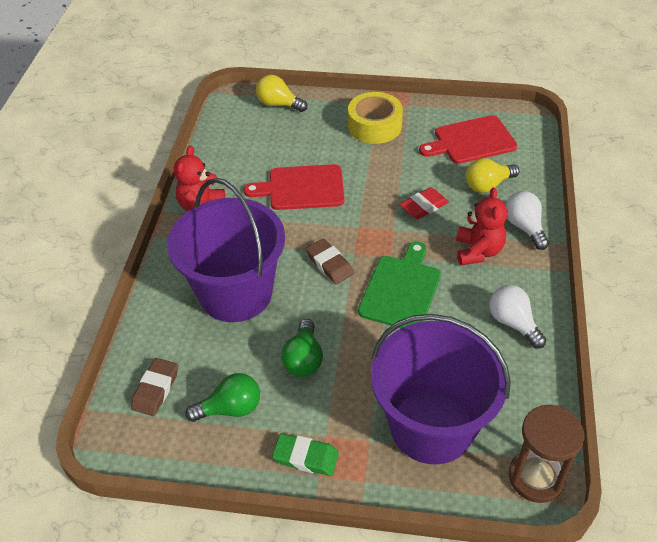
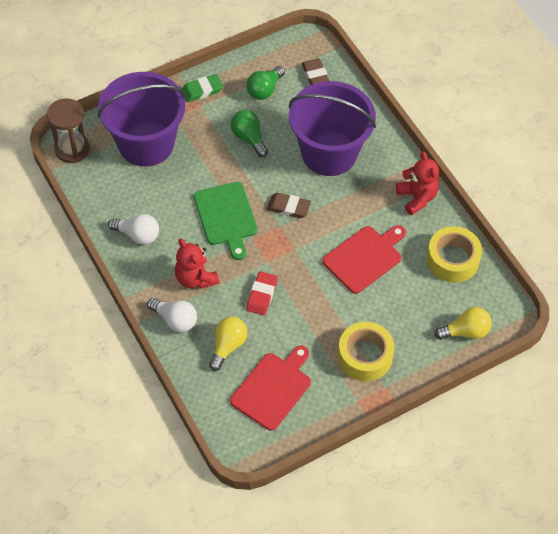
camera: 140 degrees right, 10 degrees up
none -> yellow tape [427,226,482,283]

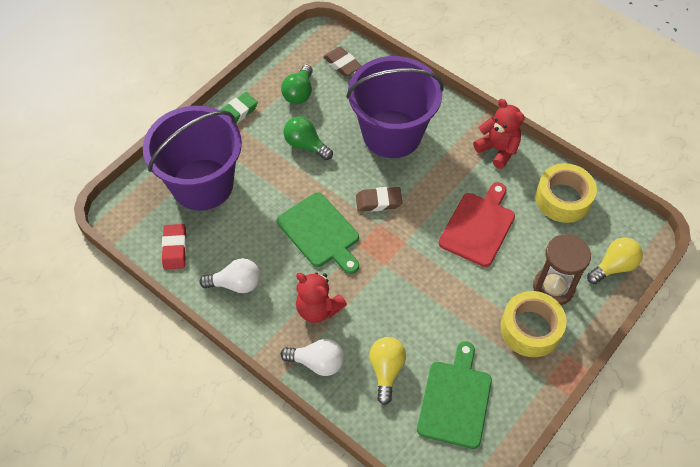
camera: 20 degrees left, 0 degrees up
brown hourglass [47,98,90,163] -> brown hourglass moved to [533,234,591,305]
red cutting board [230,346,311,431] -> green cutting board [417,341,492,449]
red eraser [246,271,278,315] -> red eraser moved to [162,224,187,269]

